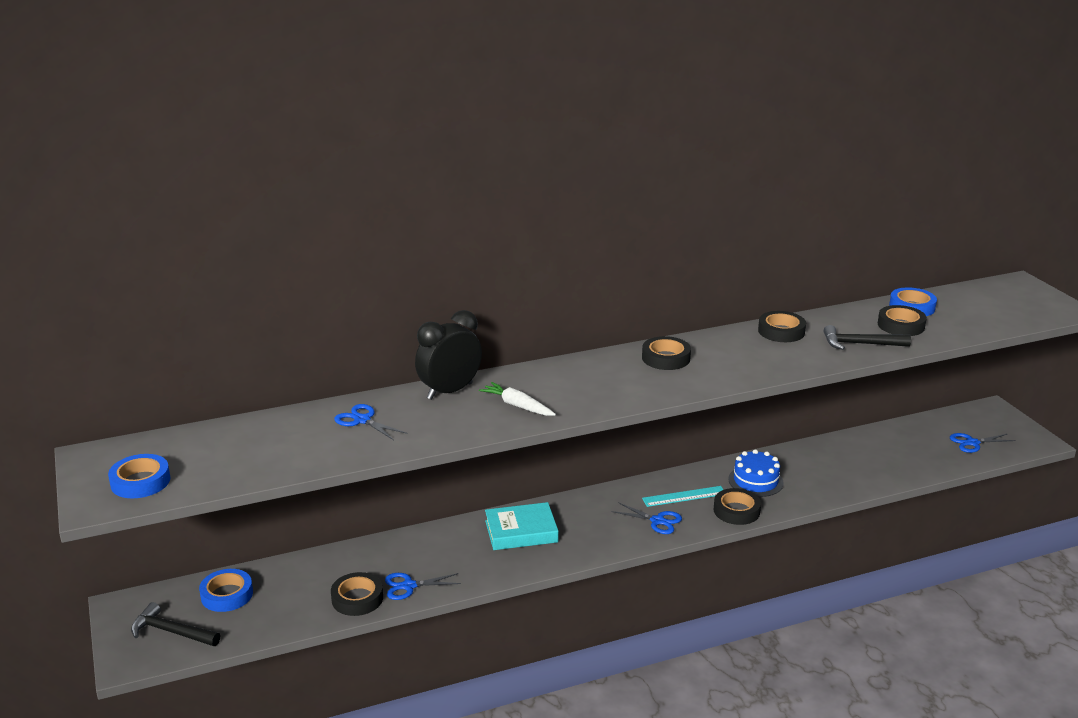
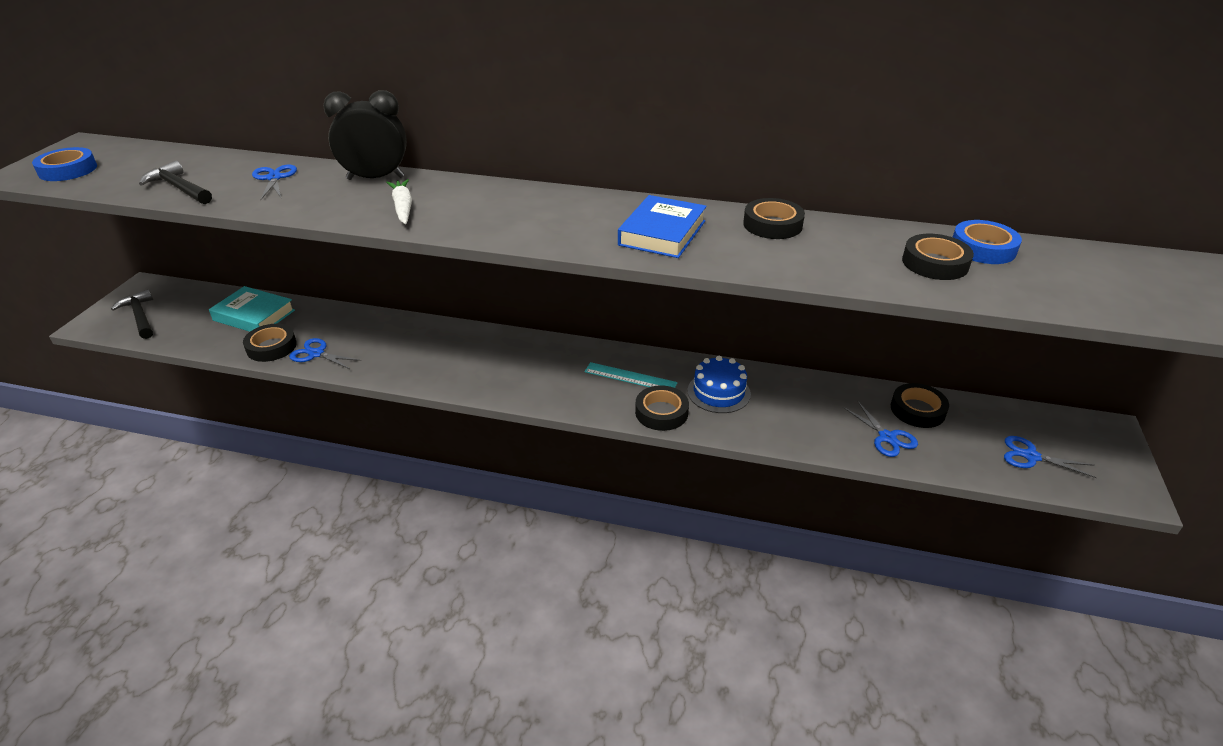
camera: 35 degrees right, 10 degrees up
blue tape [199,569,253,612] -> none
turquoise book [485,502,558,550] -> turquoise book moved to [209,286,295,332]
blue scissors [611,502,682,534] -> blue scissors moved to [843,401,918,457]
black tape [642,336,691,370] -> black tape moved to [891,383,949,428]
black hammer [824,325,911,350] -> black hammer moved to [139,161,212,204]
none -> blue book [618,195,707,258]

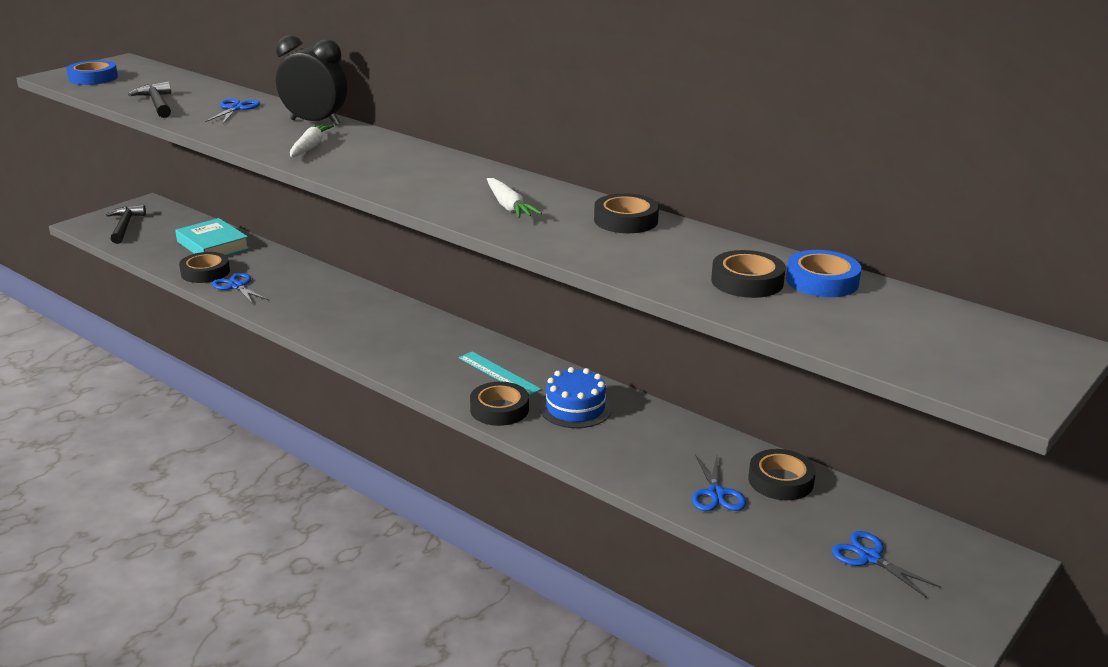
camera: 25 degrees right, 10 degrees down
blue book [618,195,707,258] -> white carrot [487,178,542,218]

